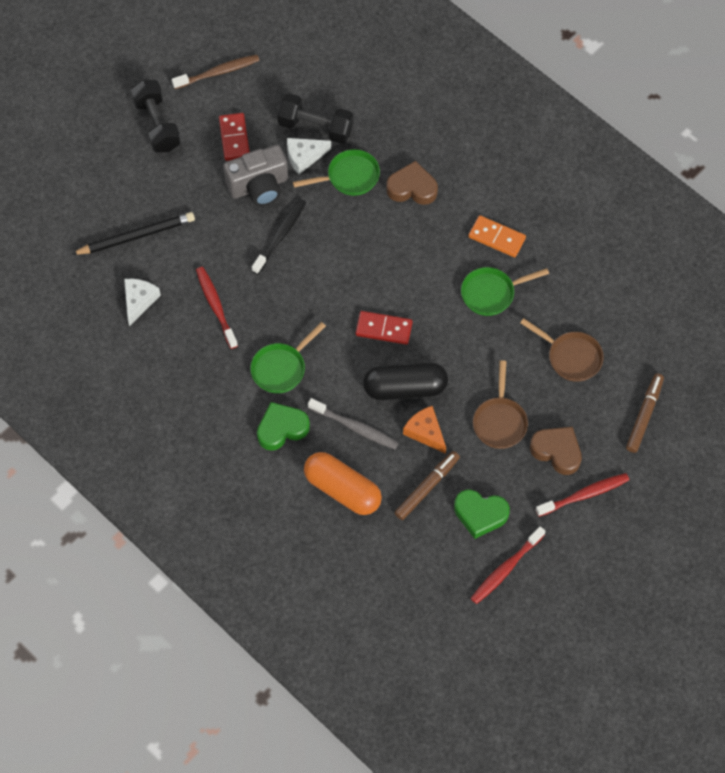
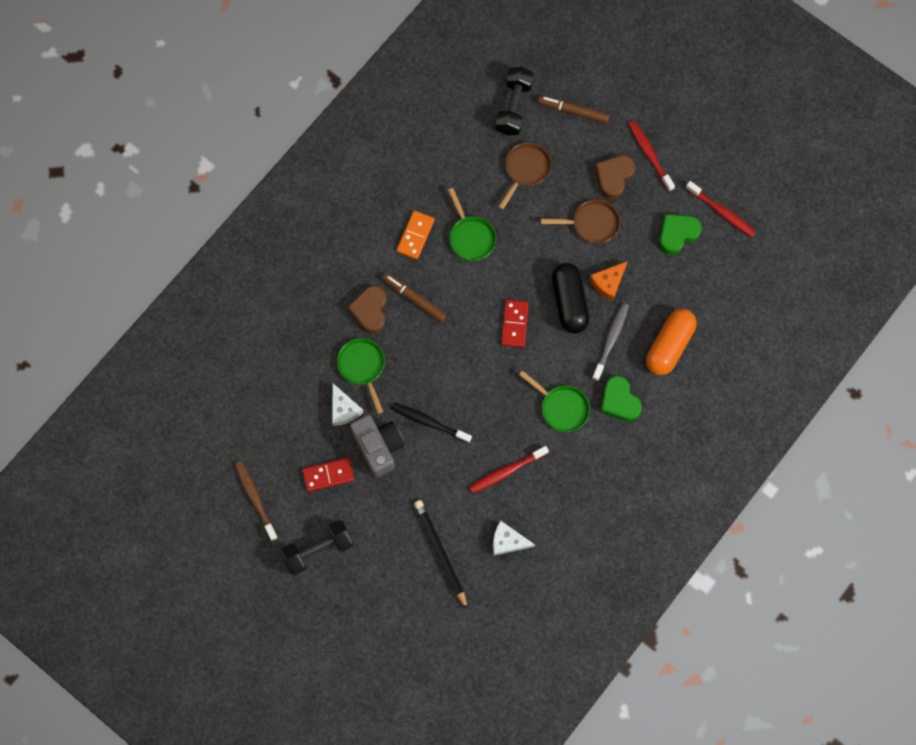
camera: 95 degrees left, 10 degrees up
black dumbbell [277,93,353,144] -> black dumbbell moved to [495,67,534,135]
brown marker [394,451,460,520] -> brown marker moved to [382,273,447,323]
green heart [454,490,510,539] -> green heart turned 135 degrees counterclockwise [659,214,702,255]

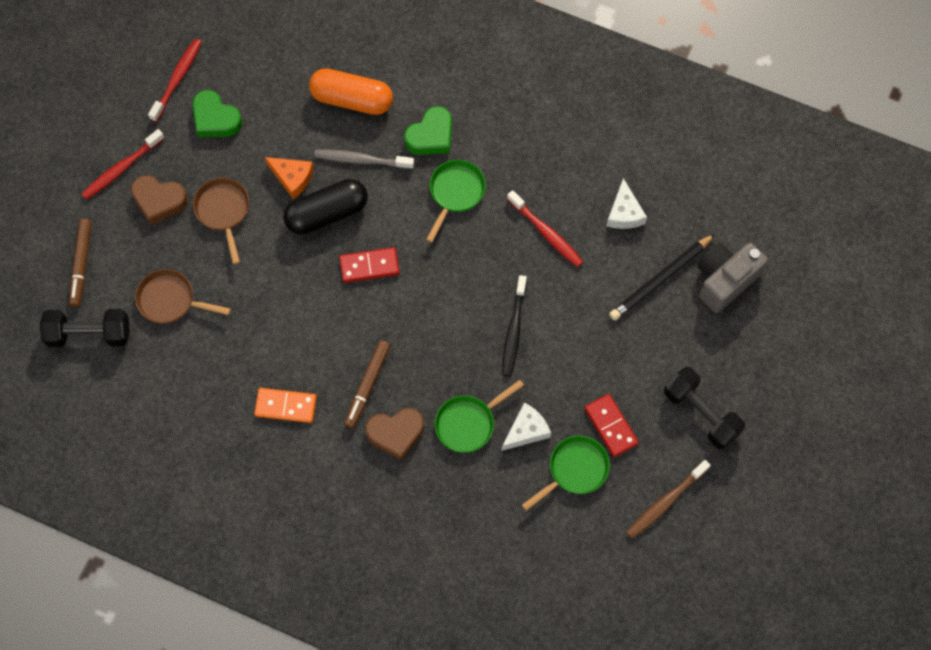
camera: 105 degrees left, 5 degrees down
grey camera [350,415,405,478] -> grey camera moved to [697,243,768,313]
green pan [448,188,496,261] -> green pan moved to [522,435,610,511]

